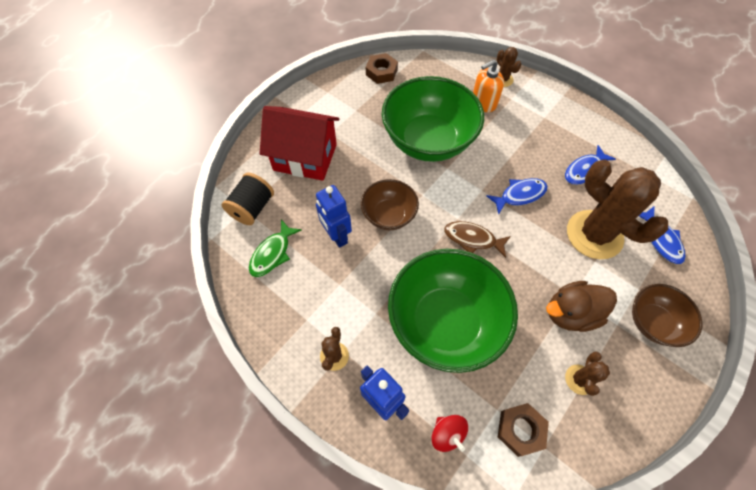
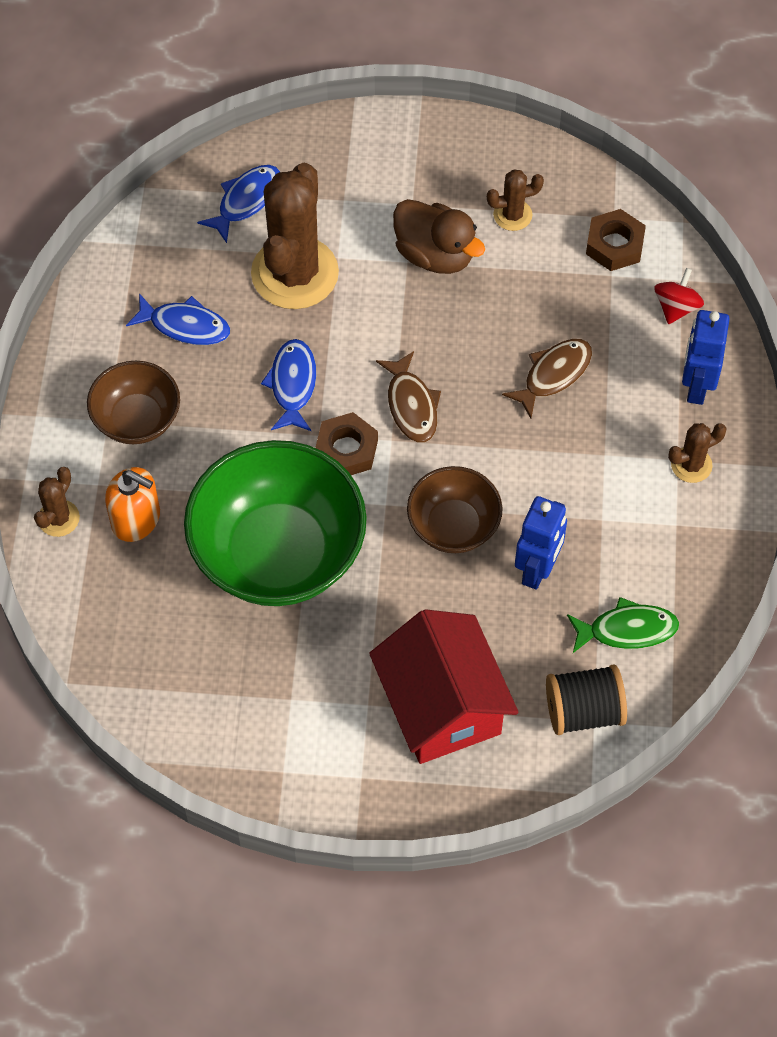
camera: 125 degrees left, 0 degrees up
brown nut [366,53,398,84] -> brown nut moved to [315,412,378,475]
green bowl [388,249,518,373] -> brown fish [502,339,592,418]
blue fish [486,178,548,215] -> blue fish turned 60 degrees clockwise [261,339,316,431]
brown bowl [632,284,702,347] -> brown bowl moved to [87,361,180,444]

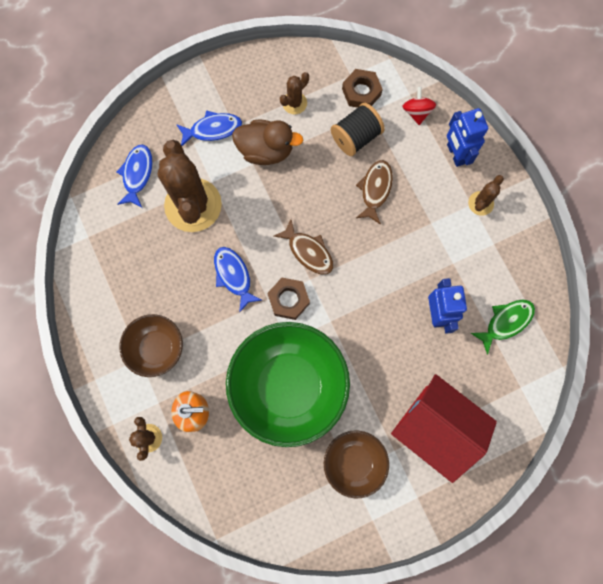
camera: 30 degrees left, 15 degrees up
blue fish [126,293,230,345] -> blue fish moved to [176,110,242,146]
brown bowl [407,466,503,553] -> brown bowl moved to [324,430,389,498]
black spool [546,664,627,735] -> black spool moved to [331,103,385,156]

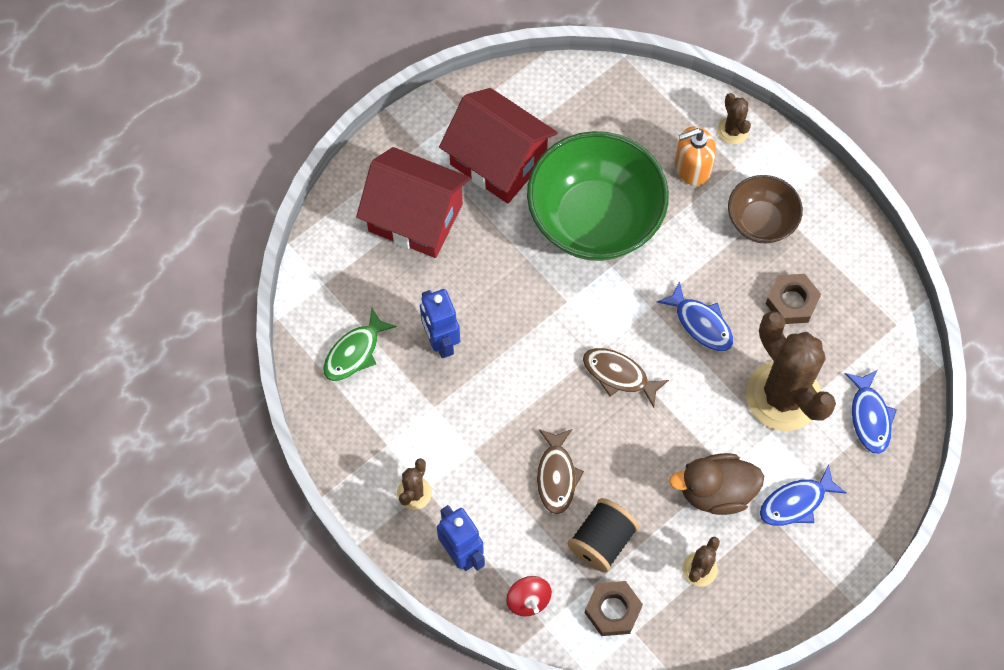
camera: 165 degrees right, 10 degrees down
brown nut [267,278,310,320] -> brown nut moved to [766,274,821,324]
brown bowl [324,430,389,498] -> red house [439,88,558,204]

